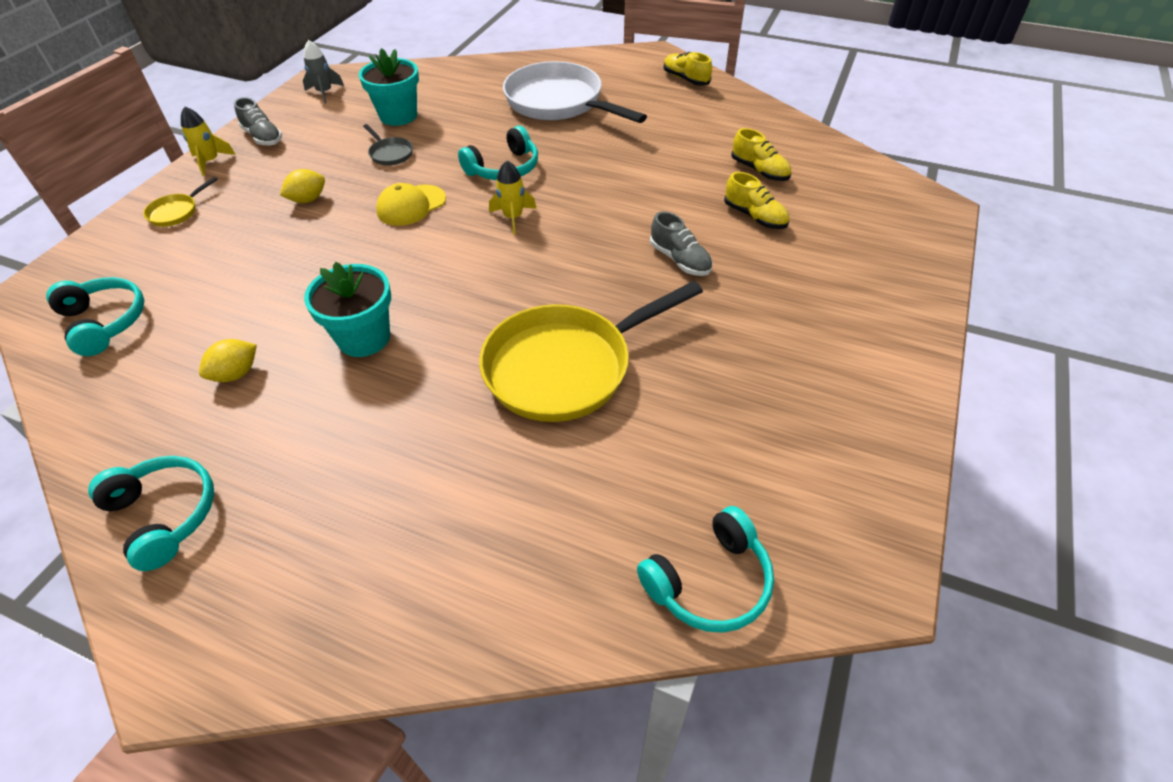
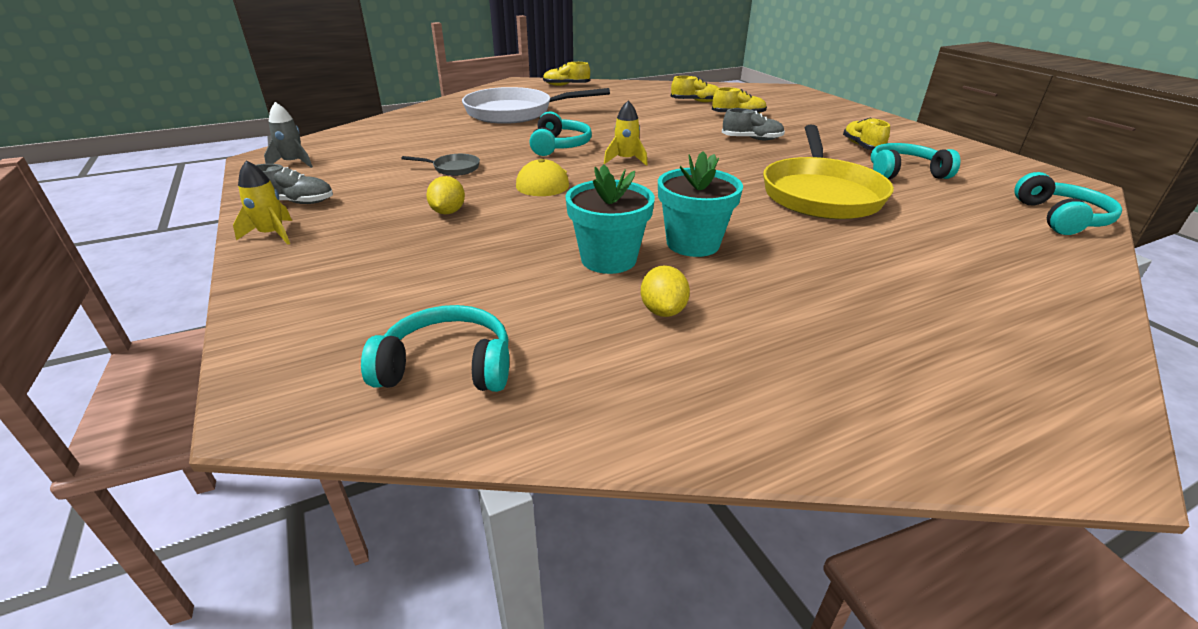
camera: 50 degrees left, 15 degrees down
turquoise headphones [88,456,214,571] -> turquoise headphones moved to [871,143,961,179]
yellow pan [143,177,218,227] -> none
turquoise flower pot [359,48,419,126] -> turquoise flower pot moved to [565,164,655,274]
none -> yellow shoe [843,118,890,150]

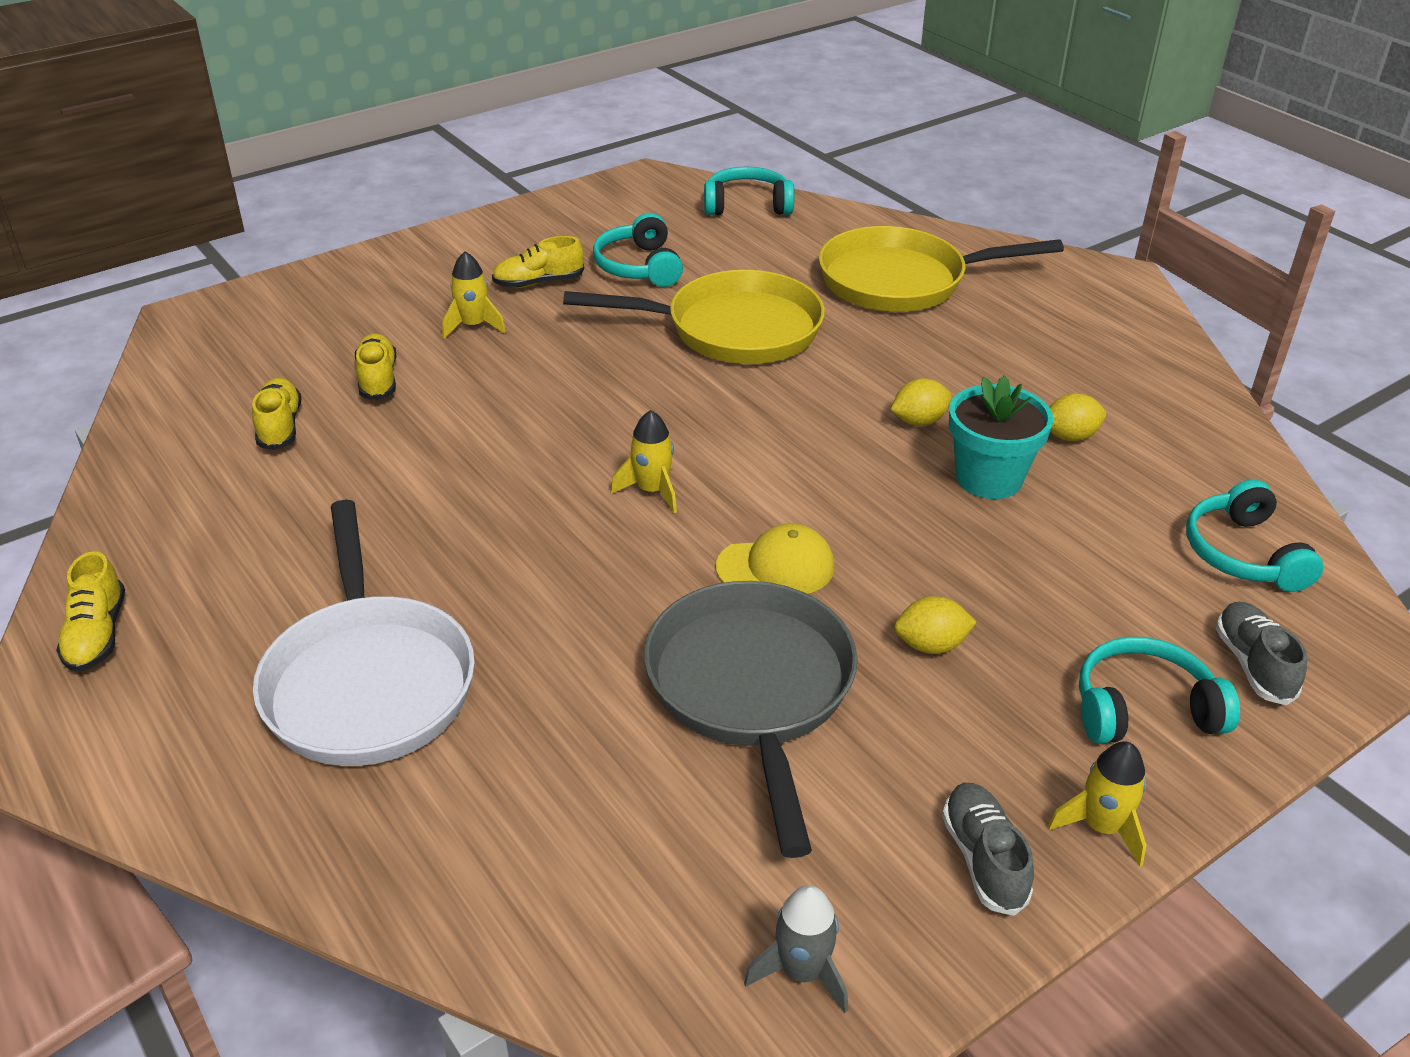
camera: 100 degrees left, 5 degrees up
grey pan [402,154,480,176] -> grey pan [644,581,858,858], size x2.43
turquoise headphones [529,111,592,156] -> turquoise headphones moved to [1079,637,1240,744]
turquoise flower pot [658,151,743,257] -> yellow lemon [890,378,952,426]
grey shoe [722,108,785,140] -> grey shoe moved to [1216,602,1307,705]
none -> yellow rocket [442,251,506,338]
none -> yellow pan [819,226,1064,312]

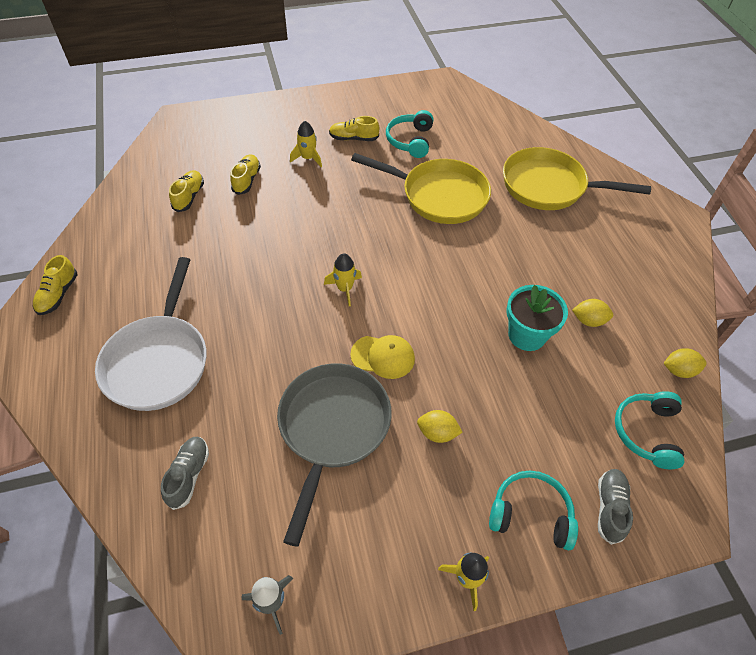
camera: 20 degrees right, 15 degrees up
turquoise headphones [704,166,795,216] -> none
yellow lemon [890,378,952,426] -> yellow lemon moved to [663,348,707,378]
grey shoe [942,783,1034,916] -> grey shoe moved to [161,437,209,510]

